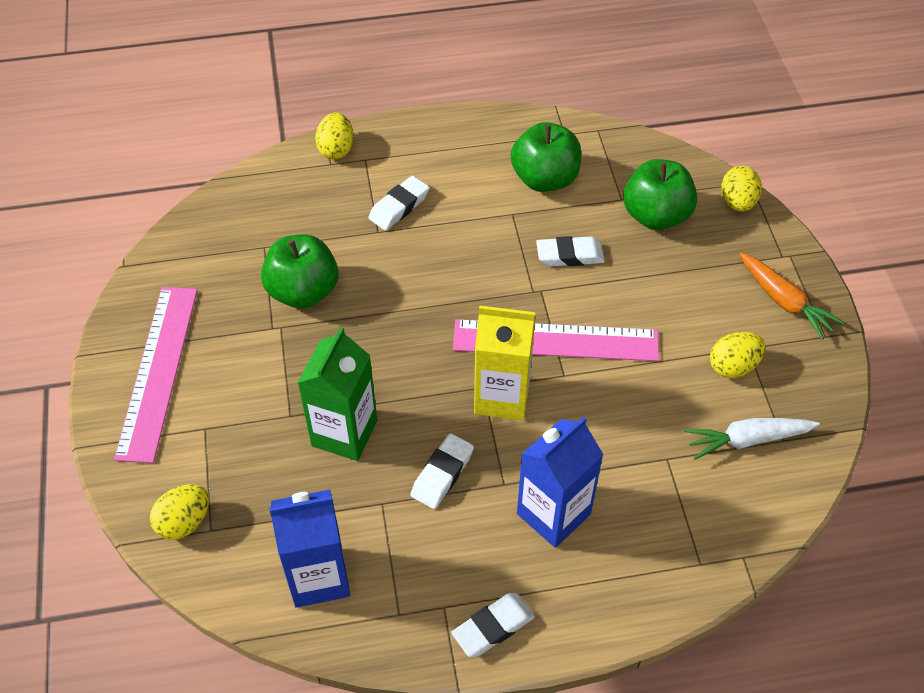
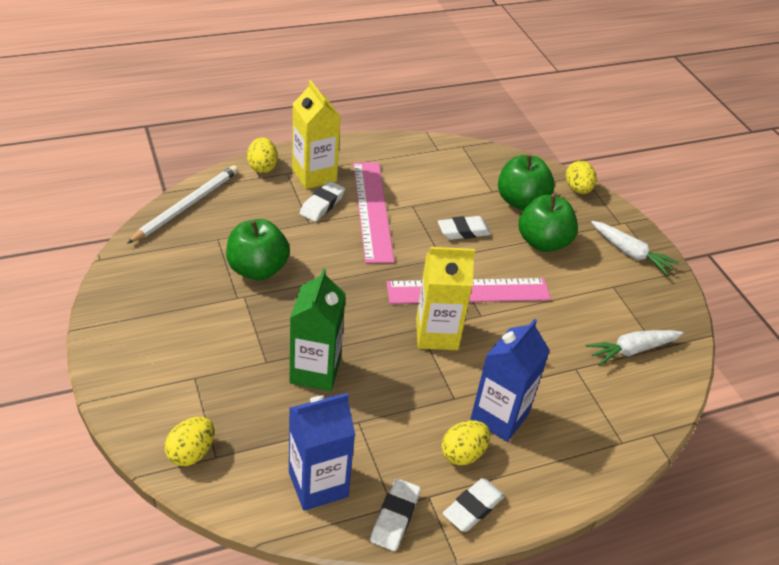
camera: 15 degrees left, 10 degrees down
pink ruler [114,287,198,463] -> pink ruler moved to [353,162,394,263]
white eraser [410,433,474,509] -> white eraser moved to [370,478,421,551]
green apple [511,122,581,192] -> green apple moved to [519,195,578,252]
yellow egg [710,332,765,378] -> yellow egg moved to [441,420,490,465]
orange carrot [739,253,844,339] -> white carrot [591,221,679,275]
none -> white pencil [127,165,238,244]
none -> yellow carton [292,80,341,189]

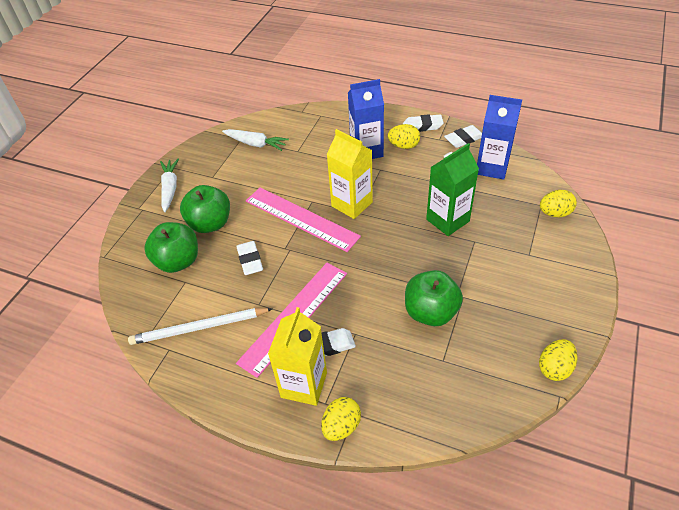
camera: 130 degrees left, 5 degrees up
white pencil [127,165,238,244] -> white pencil moved to [128,308,272,345]
white eraser [438,216,491,240] -> white eraser turned 45 degrees clockwise [236,241,263,275]
yellow egg [566,161,597,194] -> yellow egg moved to [539,339,578,381]

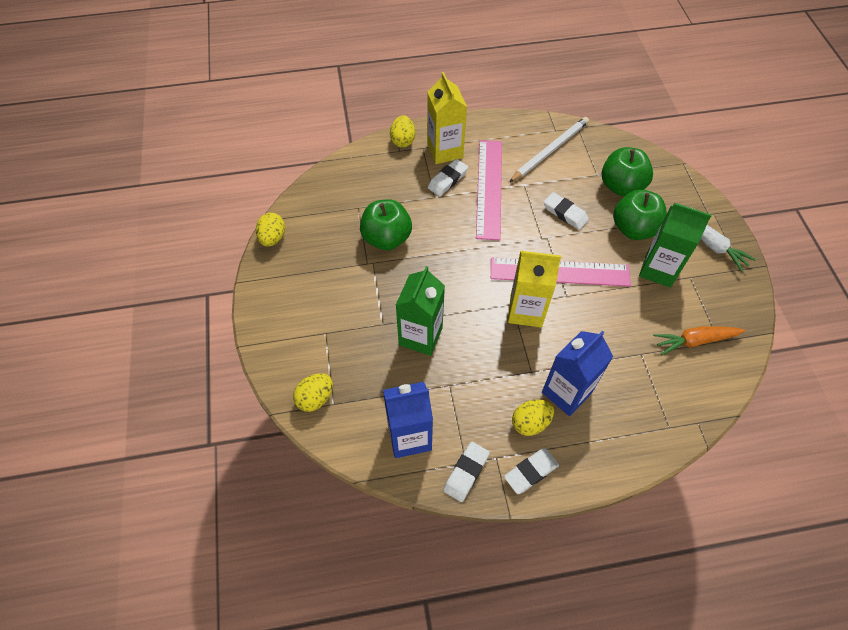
camera: 145 degrees right, 10 degrees up
white carrot [222,129,289,151] -> orange carrot [653,326,745,355]
none -> green carton [639,203,712,288]

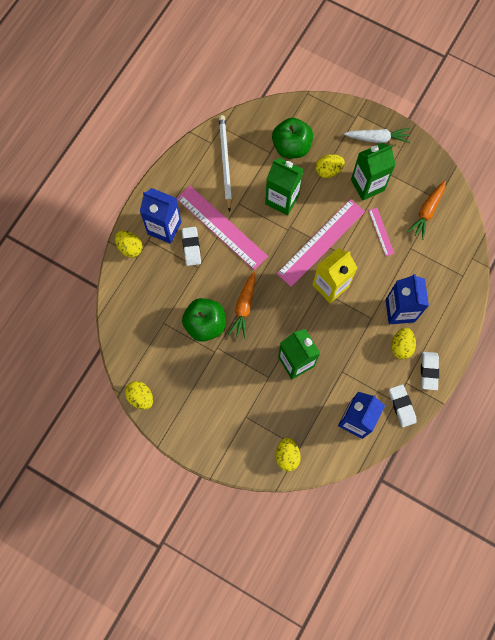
camera: 50 degrees left, 15 degrees up
yellow carton [427,72,467,164] -> blue carton [140,188,181,244]
white eraser [544,192,589,230] -> green carton [265,157,303,215]
green apple [613,189,667,240] -> yellow egg [315,154,345,178]
none -> orange carrot [228,271,255,339]
none -> pink ruler [368,208,395,256]

